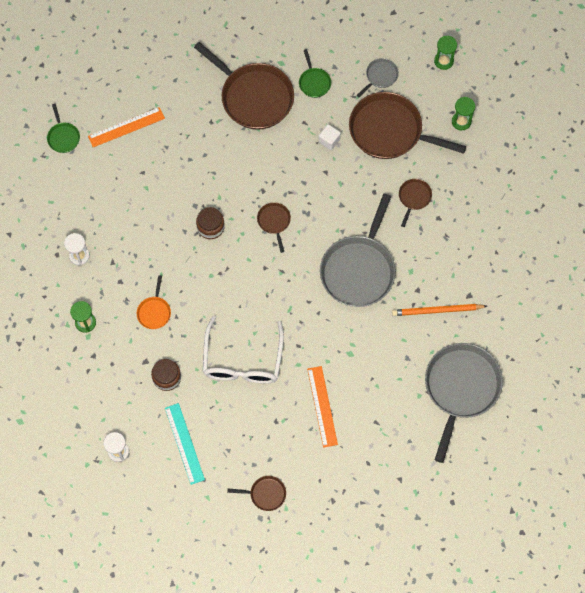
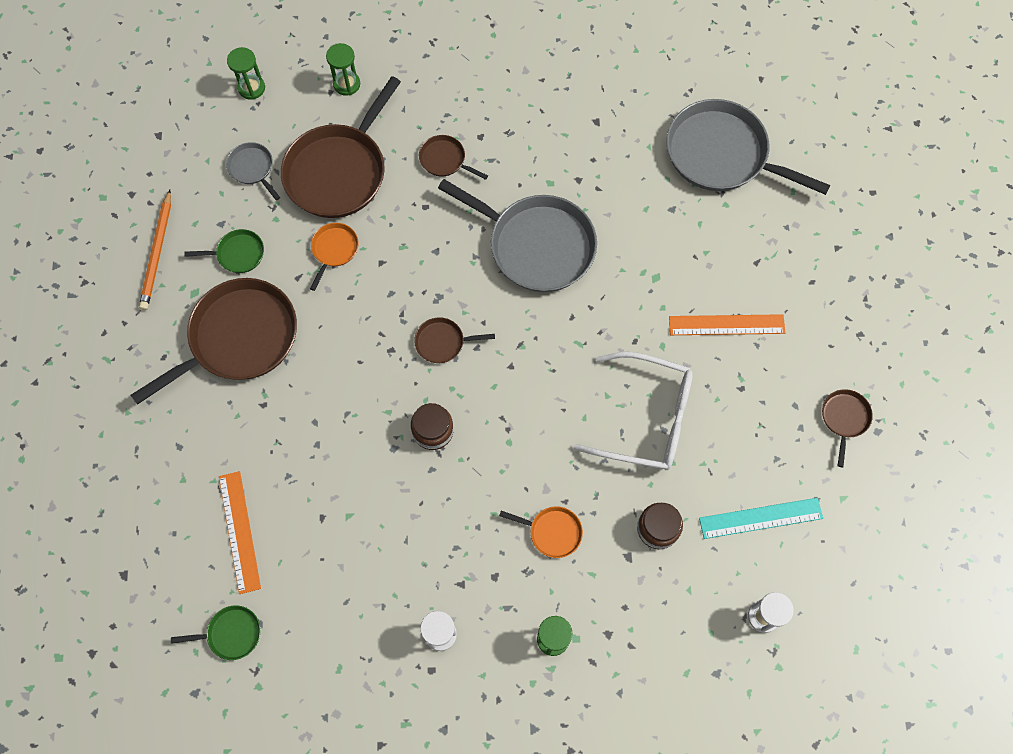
camera: 80 degrees left, 0 degrees up
white cube [318,124,341,150] -> orange pan [310,223,359,291]
orange pencil [392,304,487,316] -> orange pencil moved to [139,190,171,310]

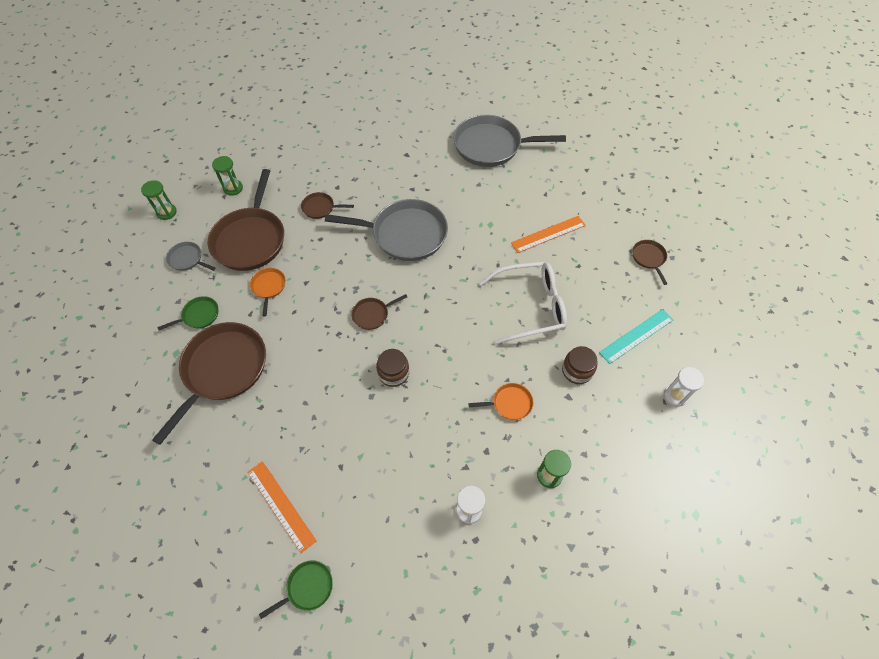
camera: 25 degrees left, 10 degrees down
orange pencil [139,190,171,310] -> none

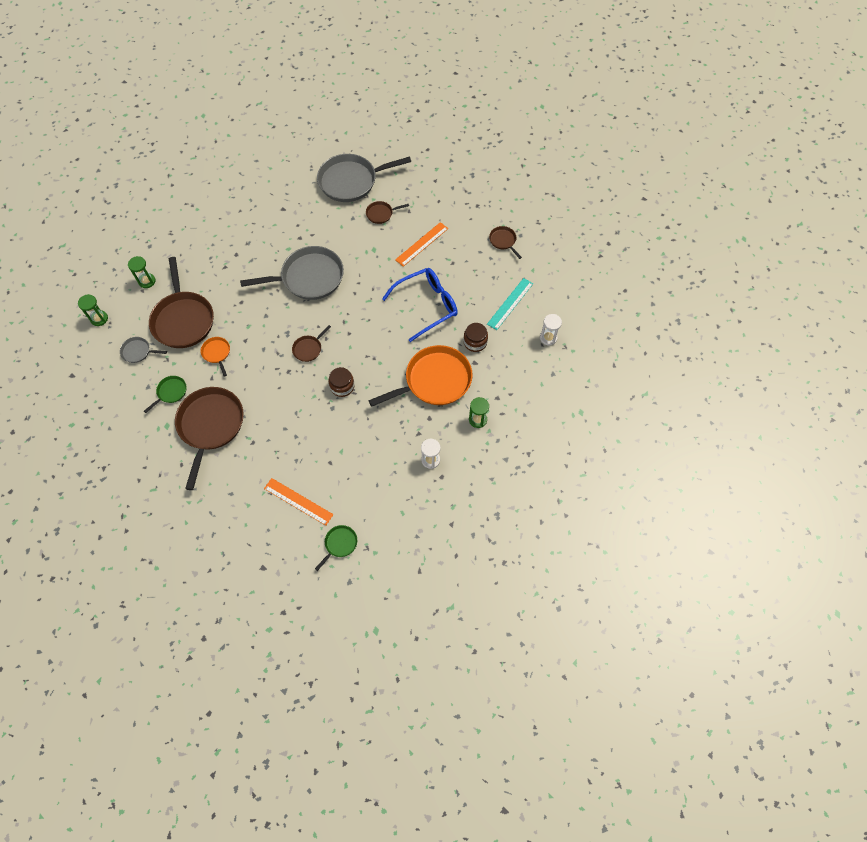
camera: 20 degrees left, 5 degrees up
brown pan [301,192,354,219] -> brown pan moved to [366,201,409,224]
orange pan [469,383,533,420] -> orange pan [368,345,473,407], size x2.22
white glasses [480,262,567,345] -> blue glasses [382,268,458,342]

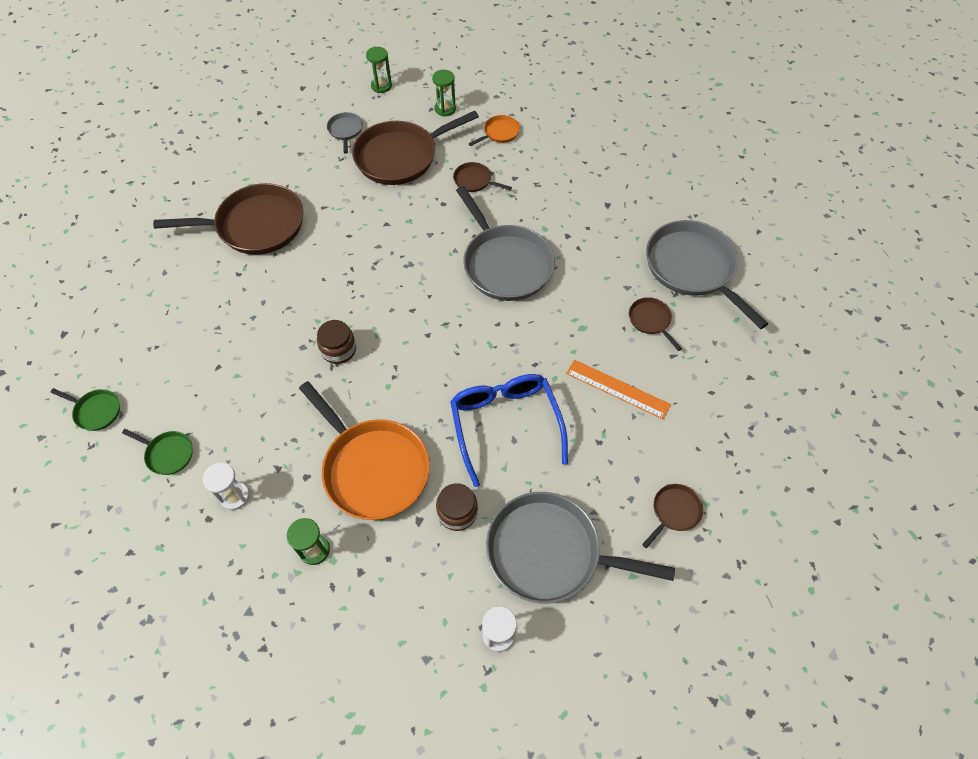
camera: 75 degrees right, 5 degrees down
green pan [144,376,186,413] -> green pan moved to [122,429,193,475]
orange pan [200,337,230,376] -> orange pan moved to [469,115,520,146]
orange ruler [264,478,334,526] -> none
brown pan [292,325,331,362] -> brown pan moved to [453,162,512,192]
blue glasses [382,268,458,342] -> blue glasses turned 150 degrees counterclockwise [450,374,568,487]
turquoise ruler [487,278,533,330] -> grey pan [486,492,675,604]

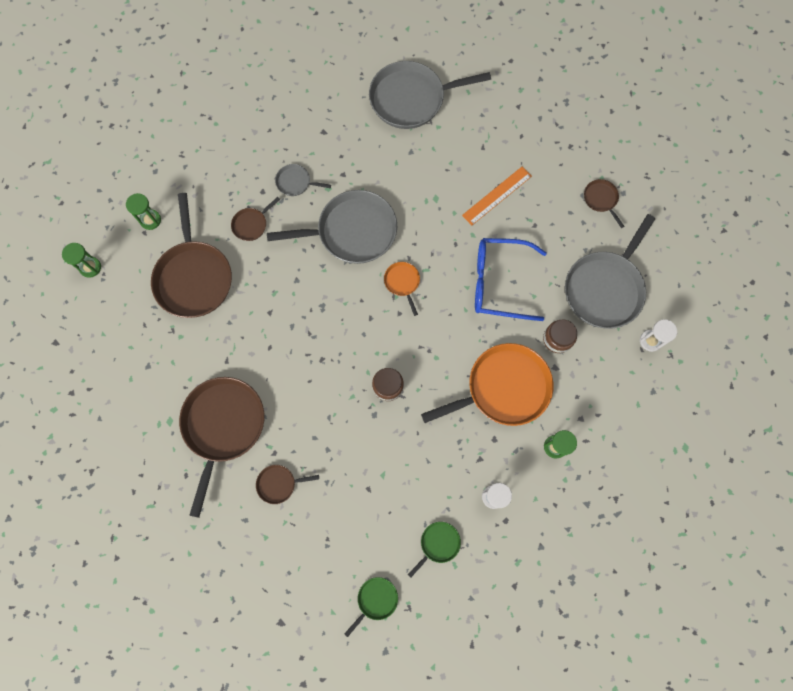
camera: 70 degrees left, 15 degrees up
grey pan [327,112,363,154] -> grey pan moved to [275,164,331,196]
orange pan [469,115,520,146] -> orange pan moved to [384,262,420,316]
brown pan [629,297,682,351] -> brown pan moved to [256,465,319,504]

